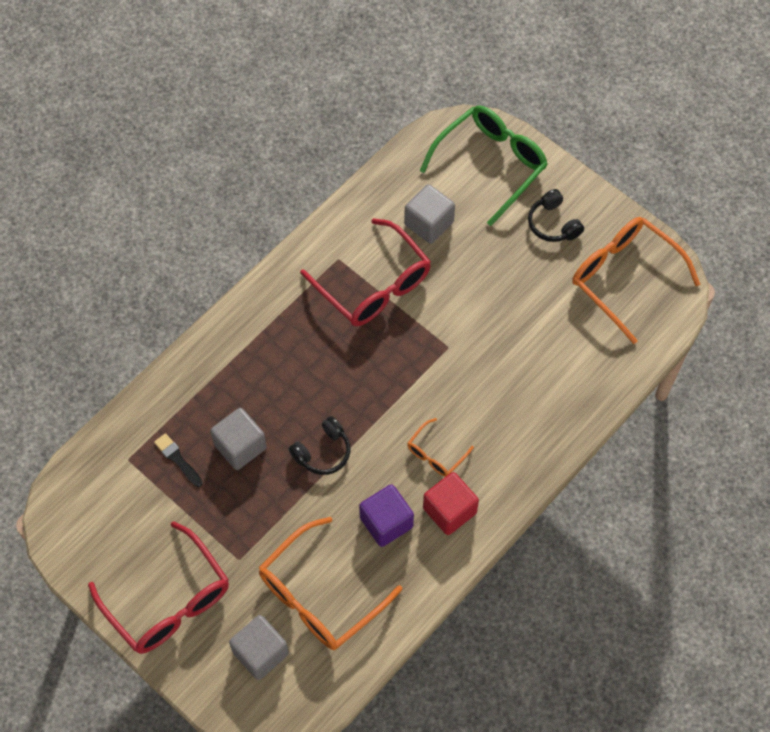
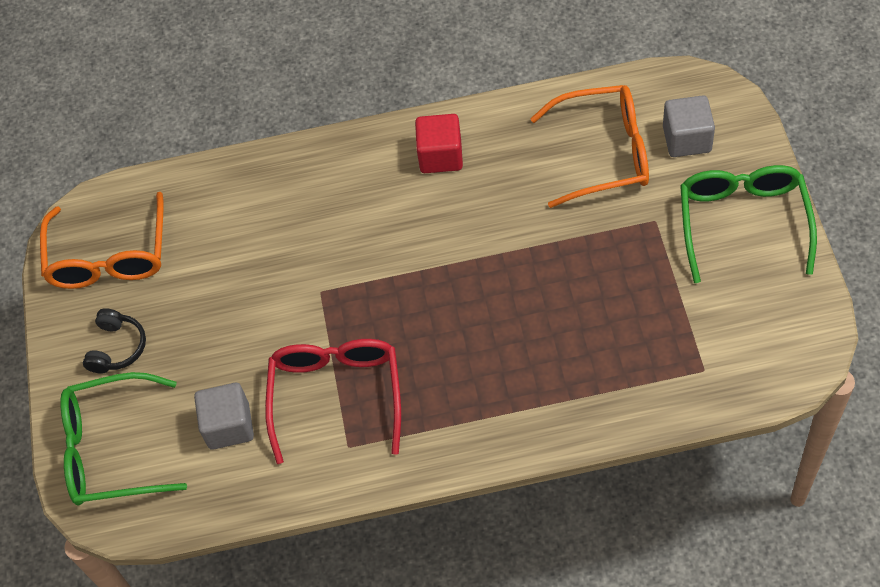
camera: 135 degrees left, 5 degrees down
red glasses [88,521,229,654] -> green glasses [680,165,817,283]
black brush [154,433,203,487] -> none
grey cube [210,408,267,470] -> none
black headphones [289,416,351,475] -> none
purple cube [359,484,414,547] -> none
orange glasses [408,418,474,477] -> none

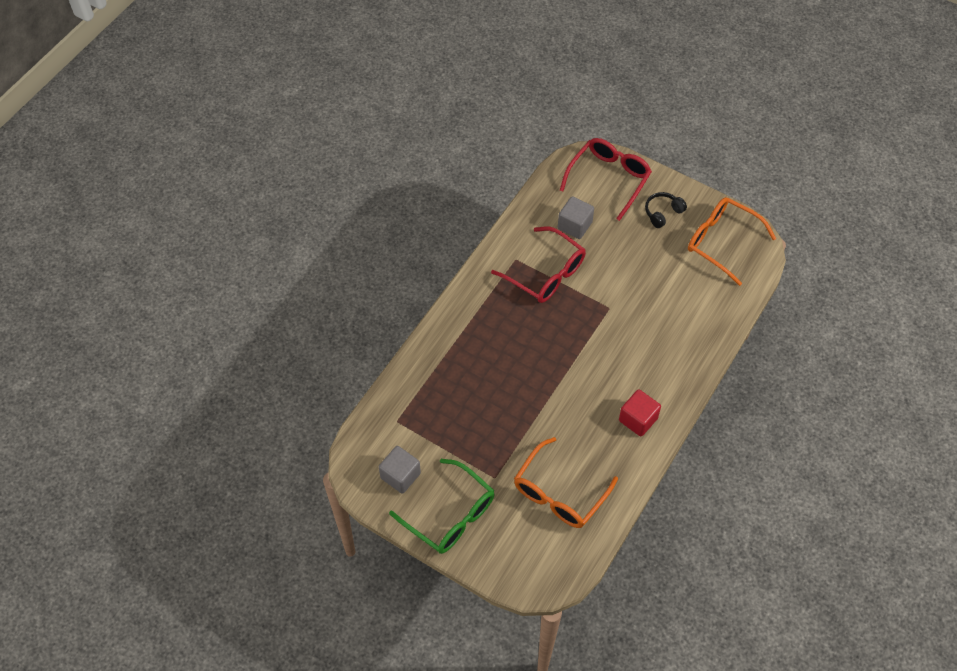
camera: 125 degrees right, 0 degrees up
green glasses [60,372,187,505] -> red glasses [560,138,652,221]
black headphones [83,308,146,373] -> black headphones turned 90 degrees clockwise [645,192,687,228]
grey cube [663,95,715,157] -> grey cube moved to [379,446,421,494]

